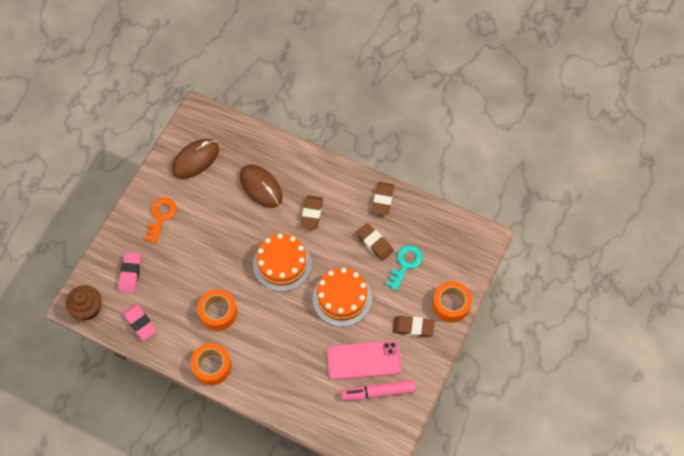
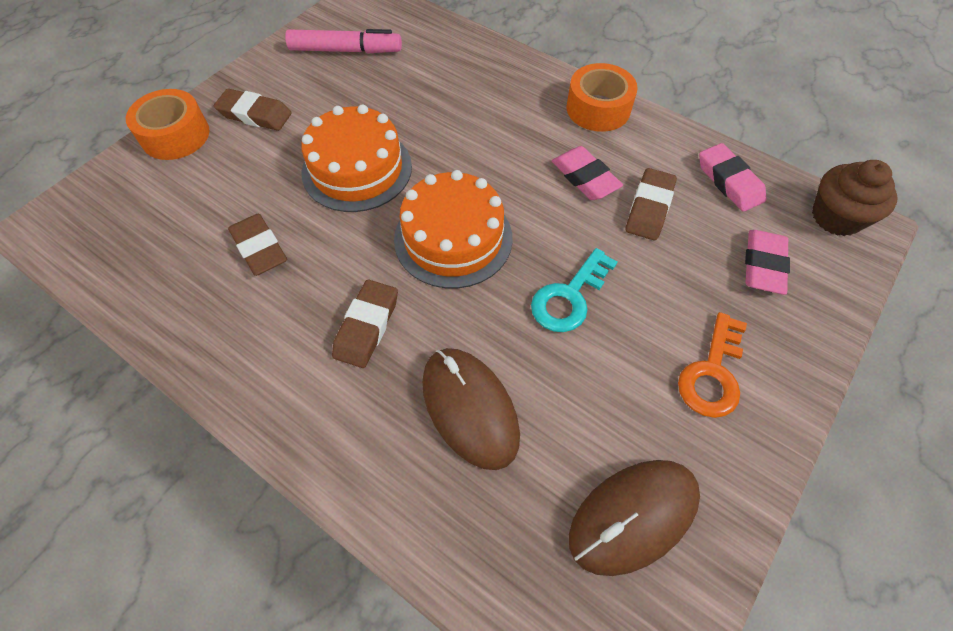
camera: 170 degrees left, 5 degrees down
orange tape [197,289,237,331] -> pink eraser [552,146,623,200]
pink phone [327,340,401,380] -> none
brown eraser [372,182,394,215] -> brown eraser moved to [625,168,677,240]
turquoise key [385,245,423,291] -> turquoise key moved to [531,248,617,332]

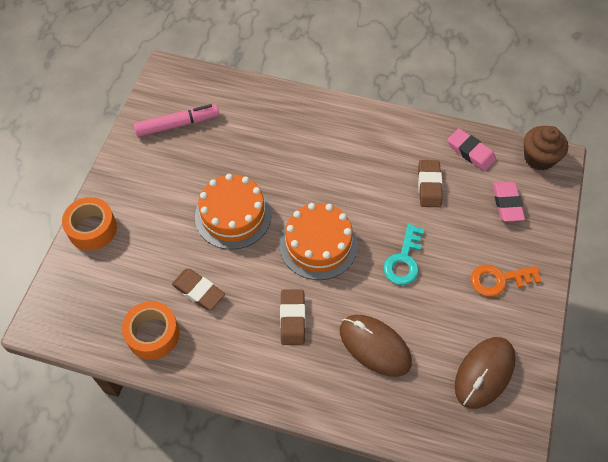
camera: 20 degrees left, 0 degrees up
brown eraser [214,89,291,131] -> none
pink eraser [552,146,623,200] -> none
orange tape [566,63,638,132] -> orange tape moved to [122,301,179,360]
orange key [678,312,747,418] -> orange key turned 75 degrees clockwise [471,265,542,297]

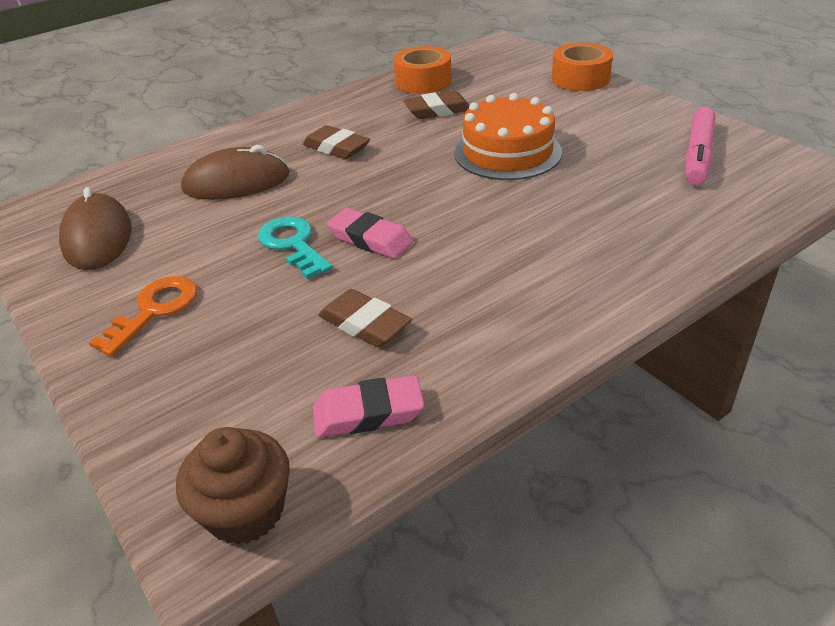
camera: 130 degrees right, 20 degrees down
orange cake [279,203,358,280] -> none
pink eraser [493,181,525,222] -> pink eraser moved to [327,208,413,259]

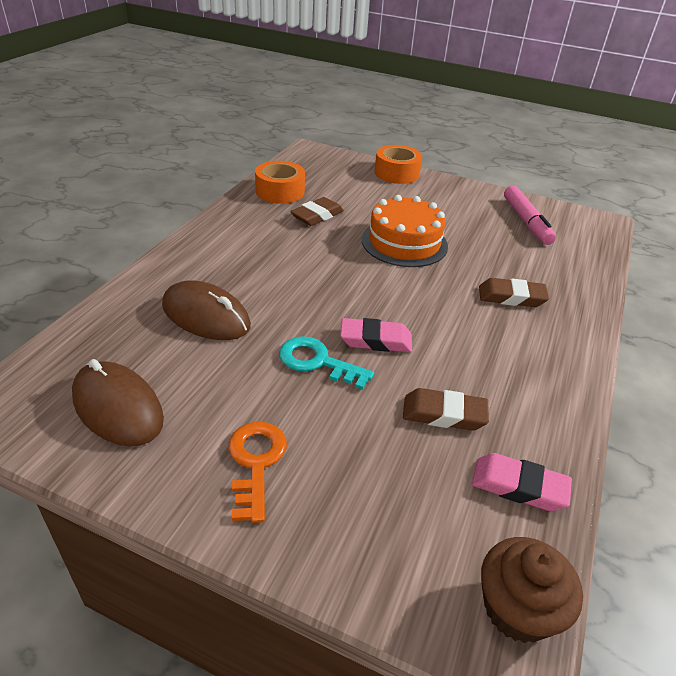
camera: 35 degrees left, 0 degrees up
brown mouse [181,145,290,200] -> brown mouse turned 75 degrees clockwise [162,280,251,340]
brown eraser [303,125,370,159] -> brown eraser moved to [479,278,549,307]
pink eraser [313,375,424,438] -> pink eraser turned 60 degrees clockwise [472,453,572,511]

